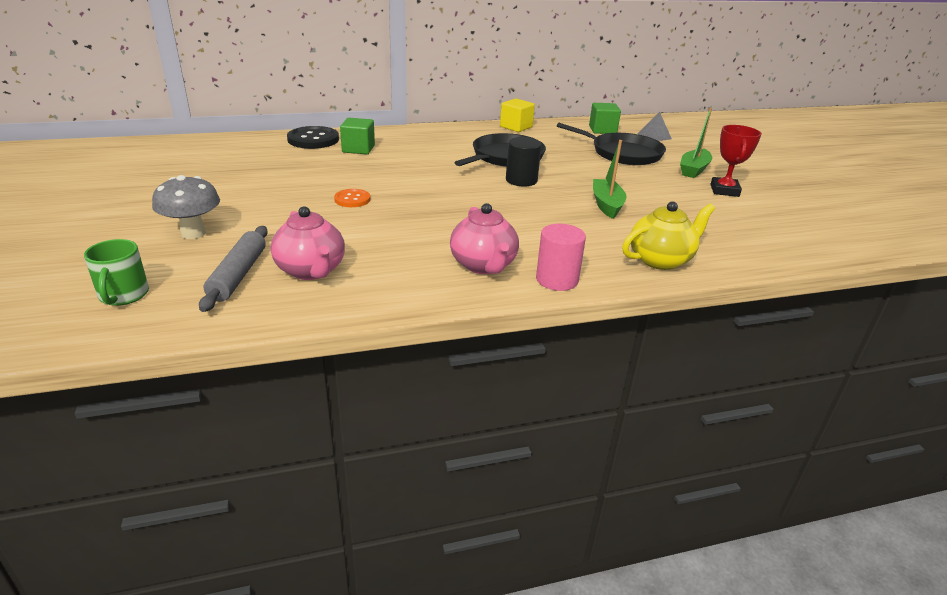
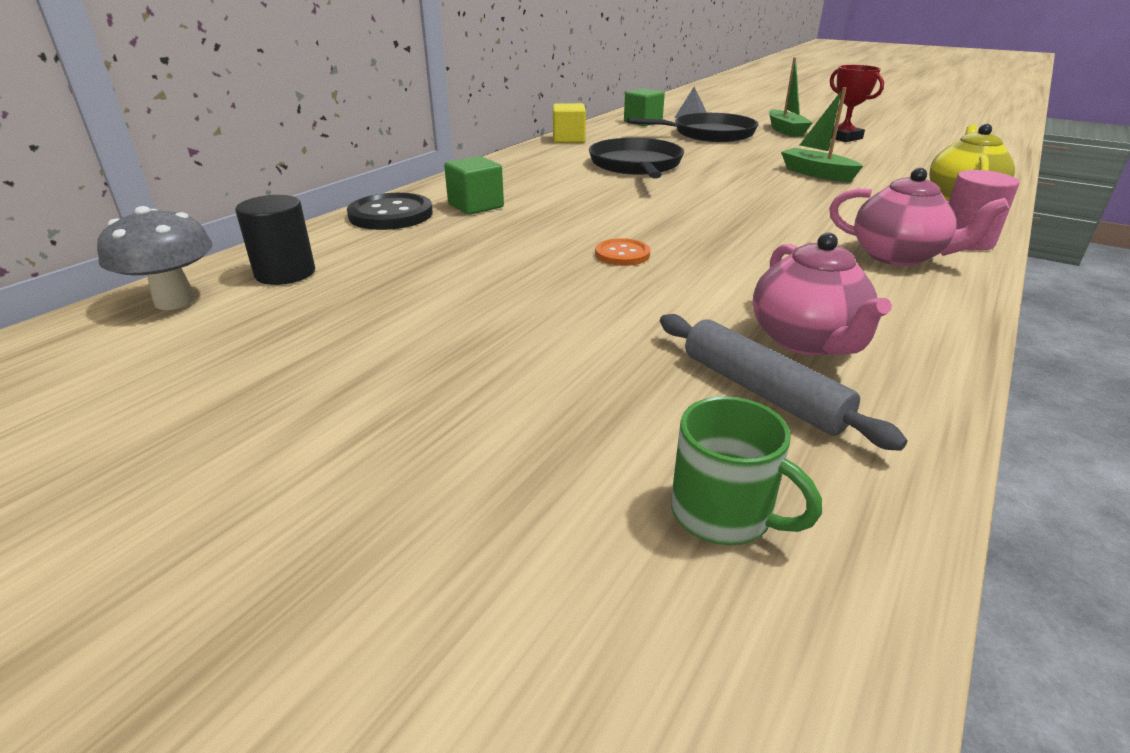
camera: 40 degrees left, 0 degrees up
grey mushroom [152,175,220,239] -> grey mushroom moved to [97,206,213,310]
pink teapot [271,206,345,280] -> pink teapot turned 60 degrees clockwise [753,232,892,355]
black cylinder [506,137,542,186] -> black cylinder moved to [235,195,315,285]

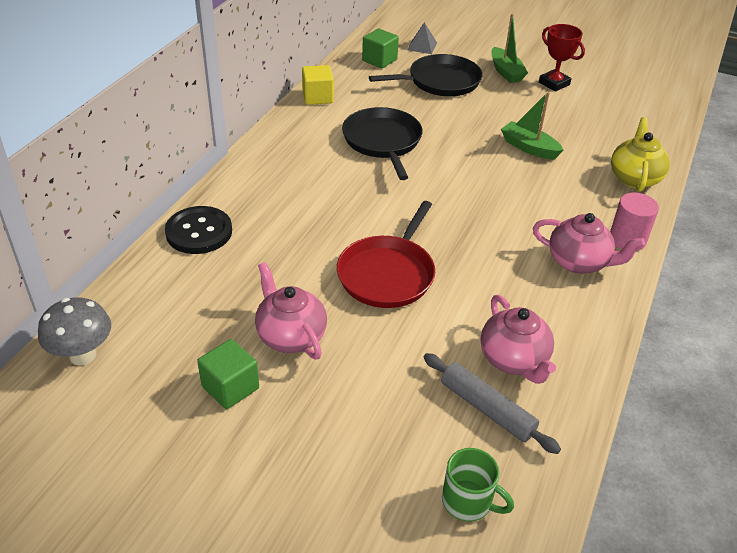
camera: 10 degrees left, 10 degrees up
black cylinder [235,195,315,285] -> none
green cube [444,156,504,215] -> green cube moved to [197,339,259,409]
orange button [595,238,650,266] -> red pan [337,201,435,308]
none -> pink teapot [255,262,327,359]

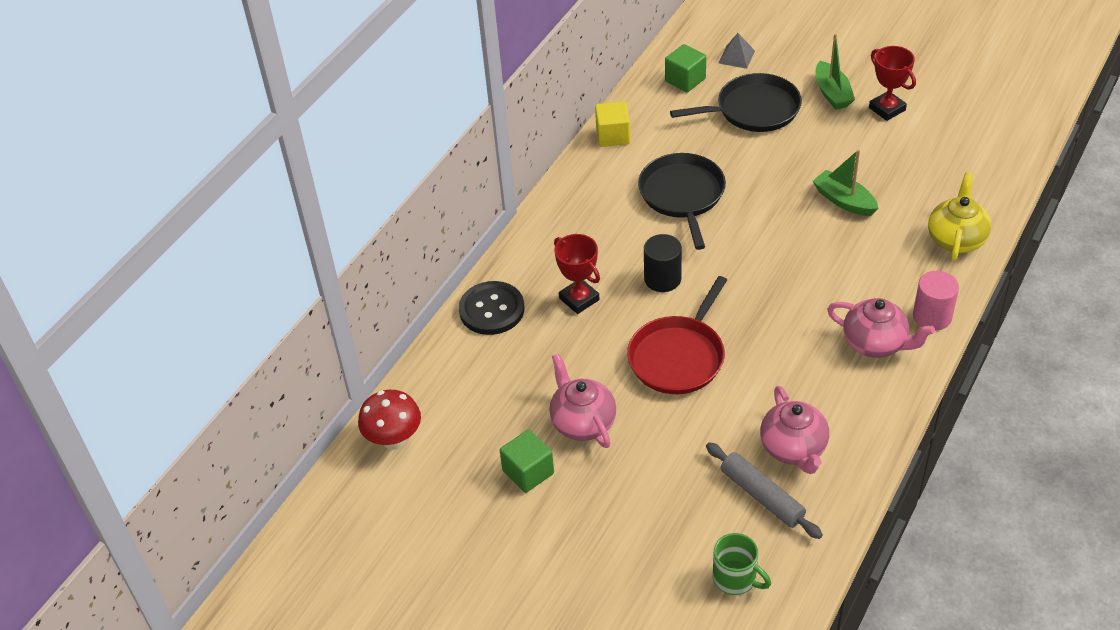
camera: 10 degrees right, 5 degrees up
grey mushroom [38,297,111,366] -> red mushroom [358,390,421,450]
none -> red trophy [554,234,600,314]
none -> black cylinder [644,234,682,292]

